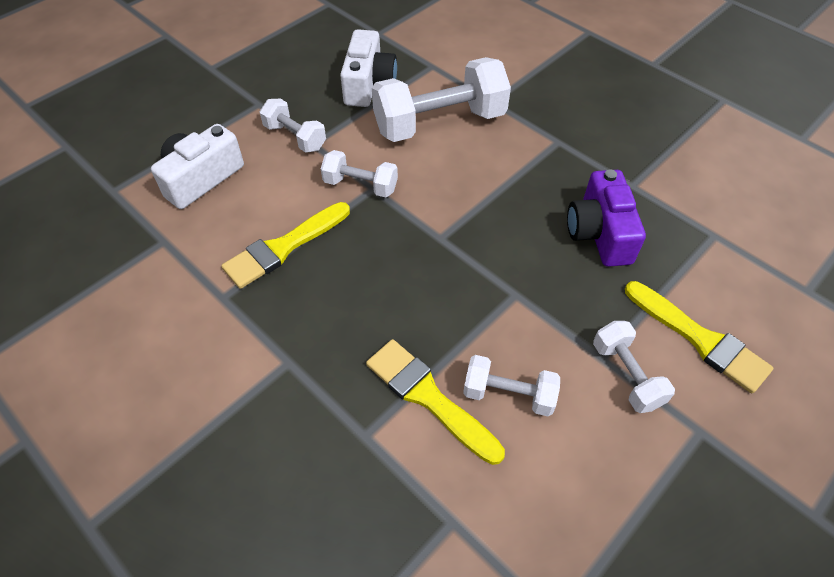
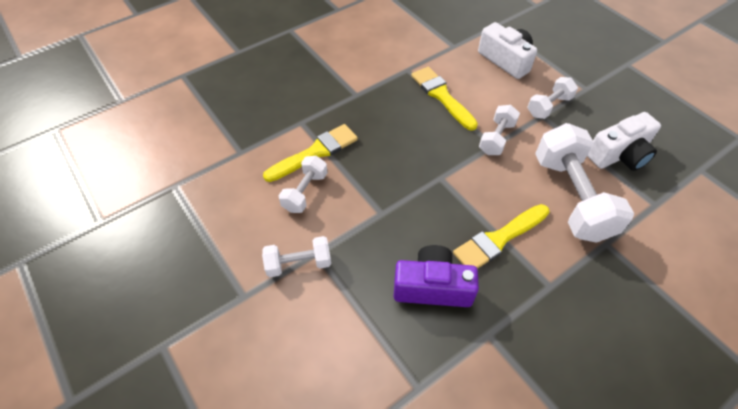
camera: 100 degrees right, 0 degrees up
white camera [340,29,397,107] -> white camera turned 45 degrees counterclockwise [587,112,661,171]
yellow brush [625,281,773,393] -> yellow brush moved to [453,204,549,269]

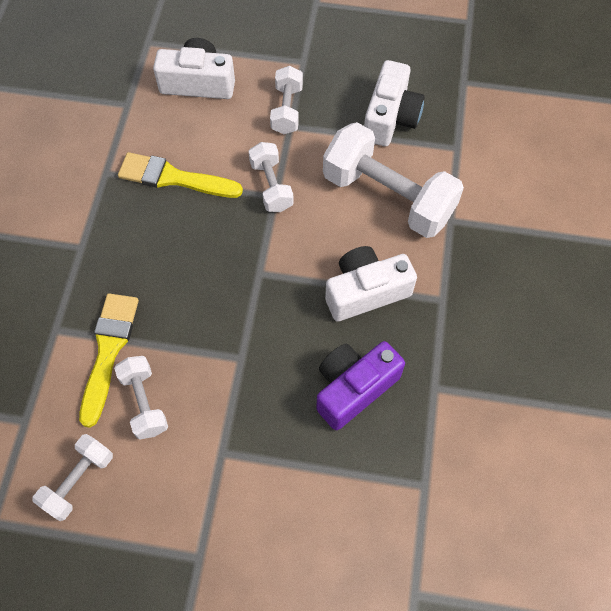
camera: 45 degrees left, 10 degrees up
white dumbbell [262,236,331,277] -> white dumbbell moved to [33,434,113,521]
yellow brush [453,204,549,269] -> white camera [325,246,417,322]

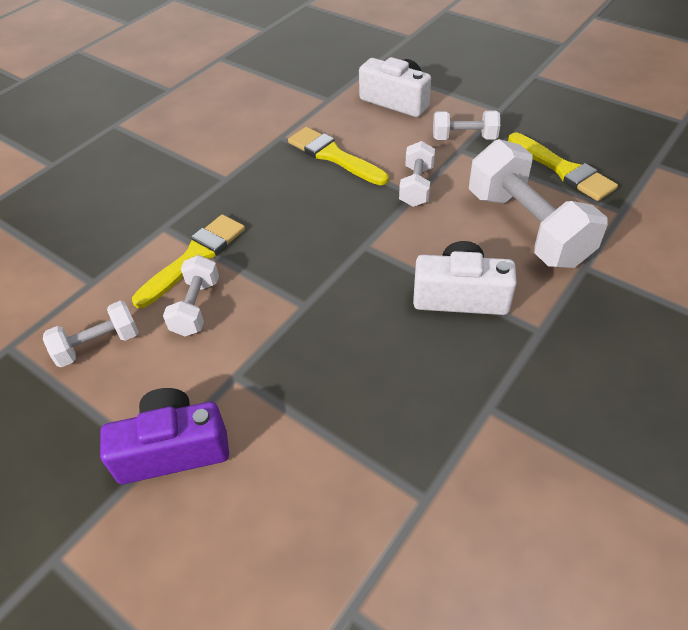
camera: 30 degrees right, 15 degrees down
white dumbbell [270,66,303,134] -> white dumbbell turned 60 degrees clockwise [433,111,500,140]
purple camera [316,341,405,430] -> purple camera moved to [100,388,229,484]
white camera [364,60,425,146] -> yellow brush [508,133,618,201]

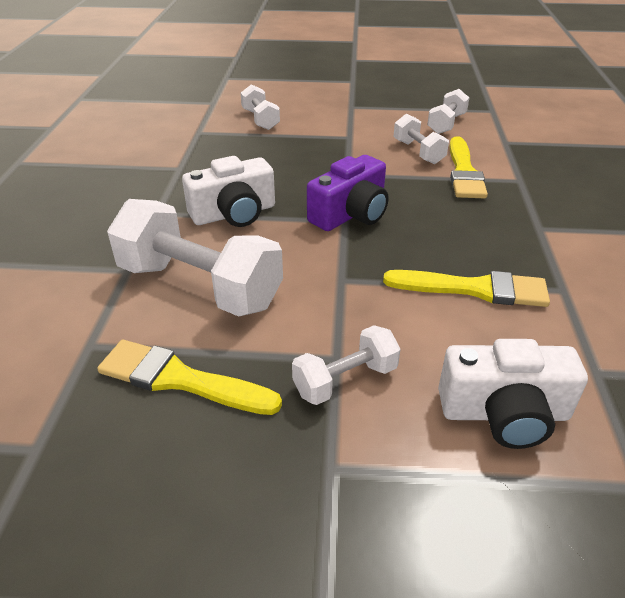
camera: 145 degrees right, 10 degrees down
purple camera [100,388,229,484] -> purple camera moved to [307,155,389,231]
white dumbbell [399,141,435,207] -> white dumbbell moved to [241,84,280,130]

